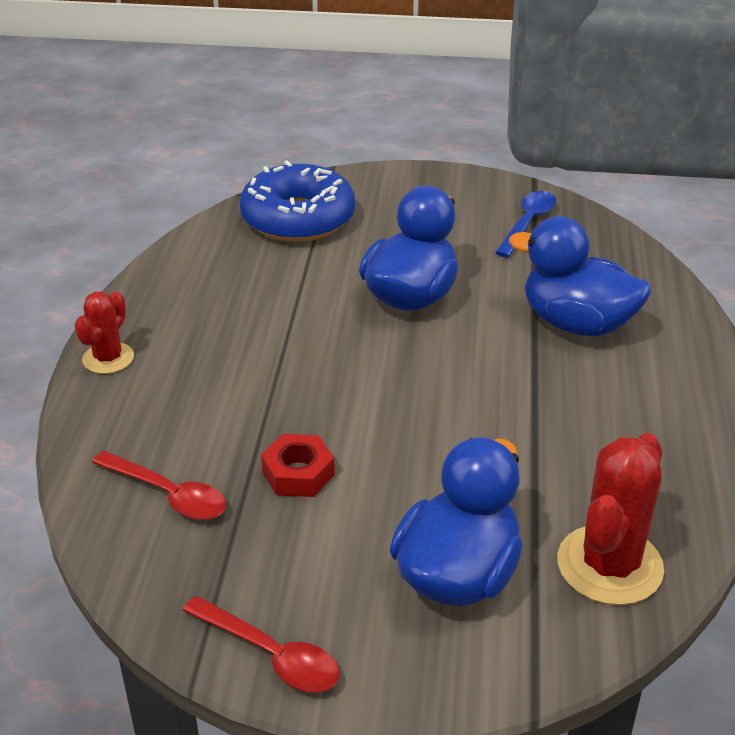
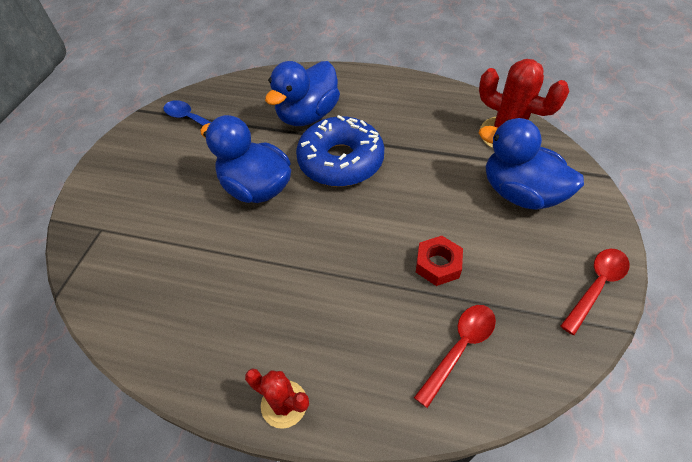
camera: 80 degrees left, 15 degrees up
blue donut [240,160,355,242] -> blue donut moved to [296,115,384,187]

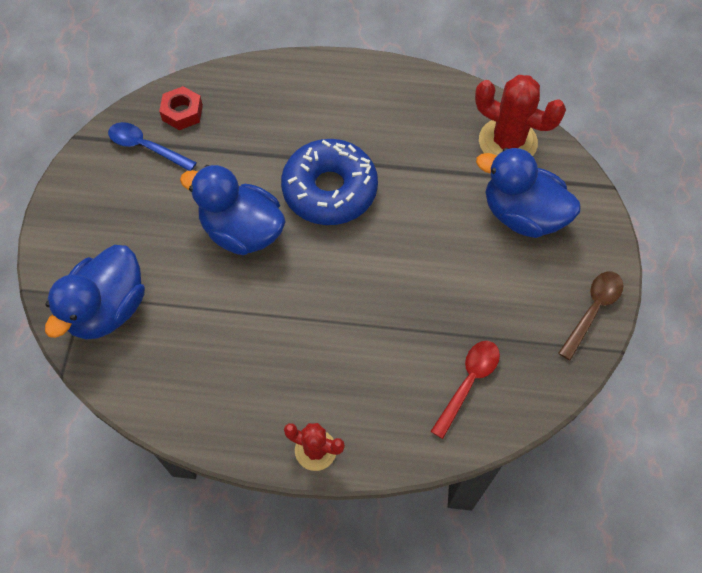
camera: 10 degrees left, 10 degrees up
blue duck [265,61,340,126] -> blue duck moved to [45,245,145,340]
red nut [416,236,463,286] -> red nut moved to [159,86,203,130]
red spoon [561,249,630,335] -> brown spoon [558,272,623,361]

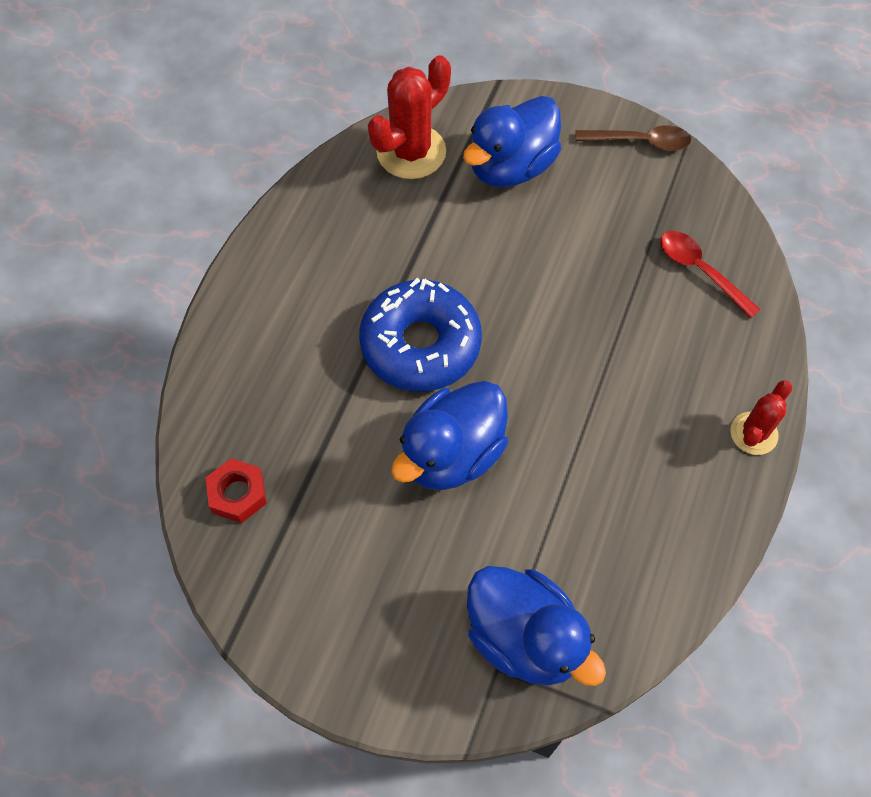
camera: 75 degrees left, 0 degrees up
blue spoon [108,122,197,171] -> none
brown spoon [558,272,623,361] -> brown spoon turned 135 degrees clockwise [575,125,691,151]

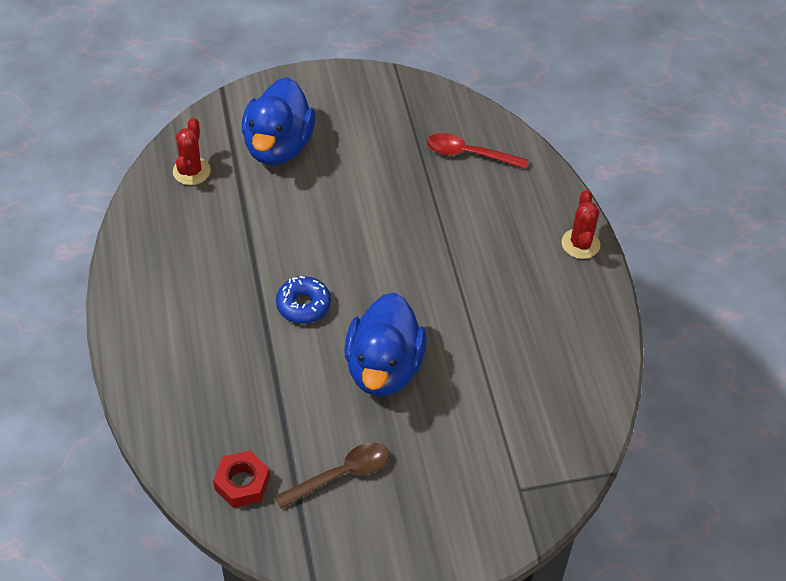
camera: 35 degrees left, 10 degrees down
blue donut [359,278,482,391] -> blue donut [276,276,331,324], size x0.51
red cactus [368,55,451,179] -> red cactus [173,118,211,185], size x0.59
blue duck [467,566,606,686] -> none
brown spoon [575,125,691,151] -> brown spoon moved to [274,442,389,509]

